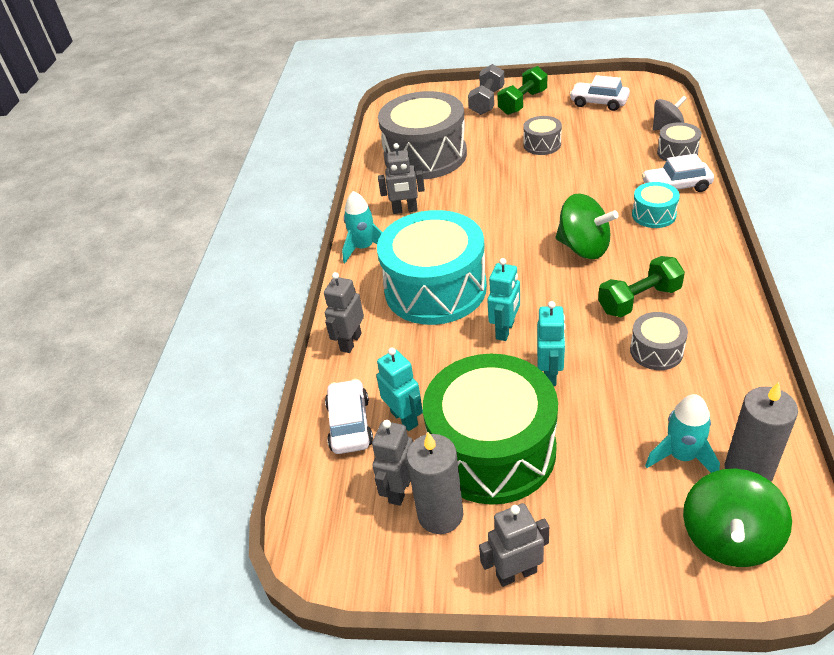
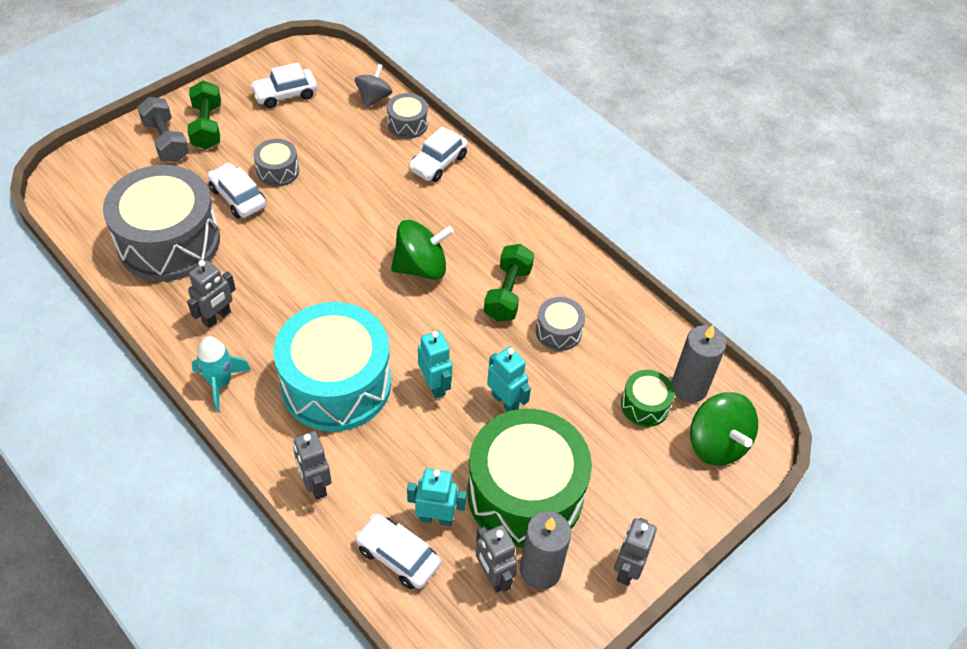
camera: 55 degrees left, 10 degrees up
turquoise drum [632,182,680,228] -> none
turquoise rocket [645,394,720,473] -> green drum [621,370,675,427]
none -> white car [207,163,266,218]

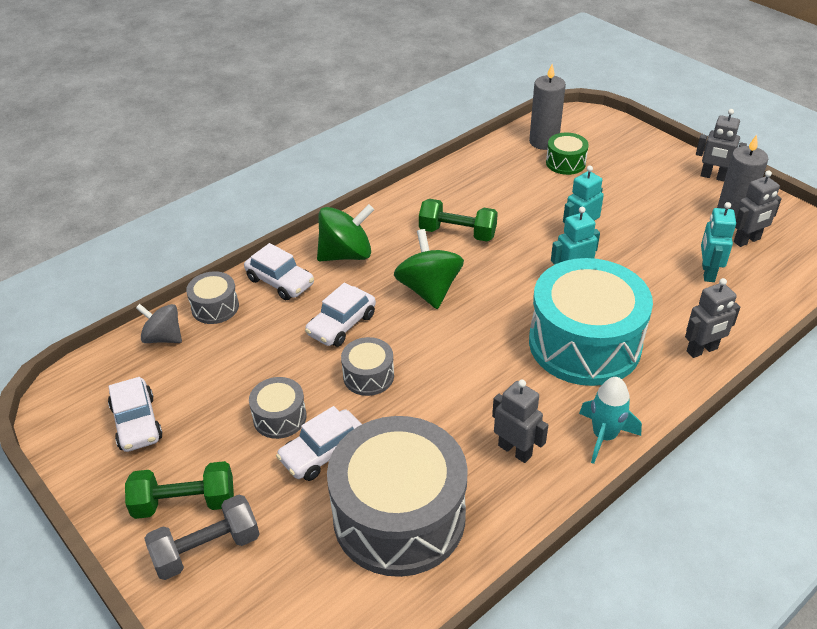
camera: 85 degrees left, 10 degrees down
white car [355,514,441,589] -> white car moved to [305,283,376,347]
green drum [467,409,592,548] -> none
grey drum [536,297,585,351] -> grey drum moved to [341,337,394,396]
green spinning top [690,392,758,466] -> green spinning top moved to [317,204,374,261]

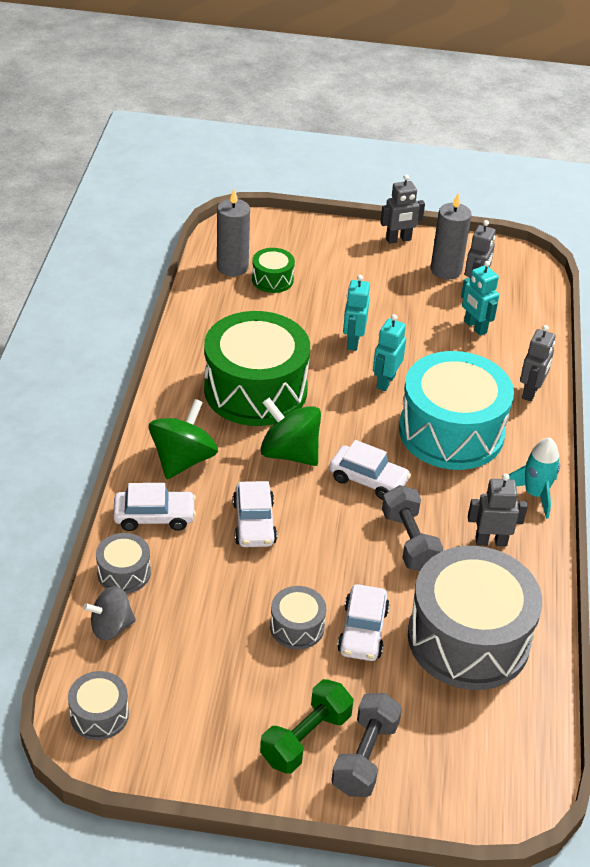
camera: 45 degrees left, 0 degrees up
white car [108,377,163,452] -> white car moved to [329,440,411,500]
grey drum [341,337,394,396] -> grey drum moved to [68,671,129,740]
green dumbbell [419,199,498,241] -> green drum [204,311,310,426]
none -> grey dumbbell [382,485,443,571]

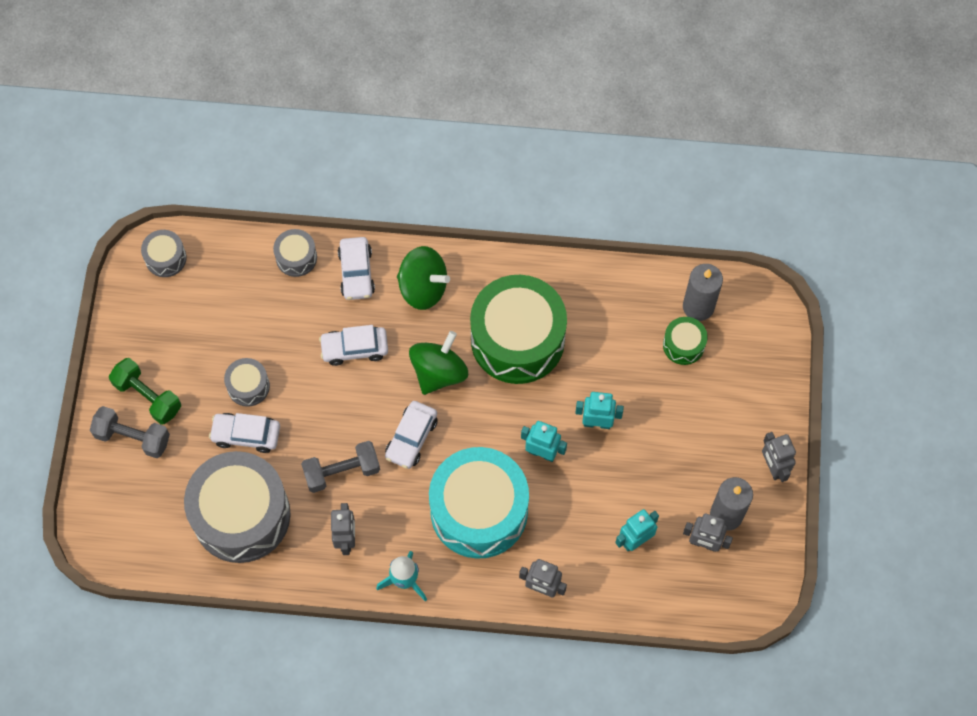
camera: 90 degrees right, 25 degrees up
grey spinning top [83,586,136,641] -> none

